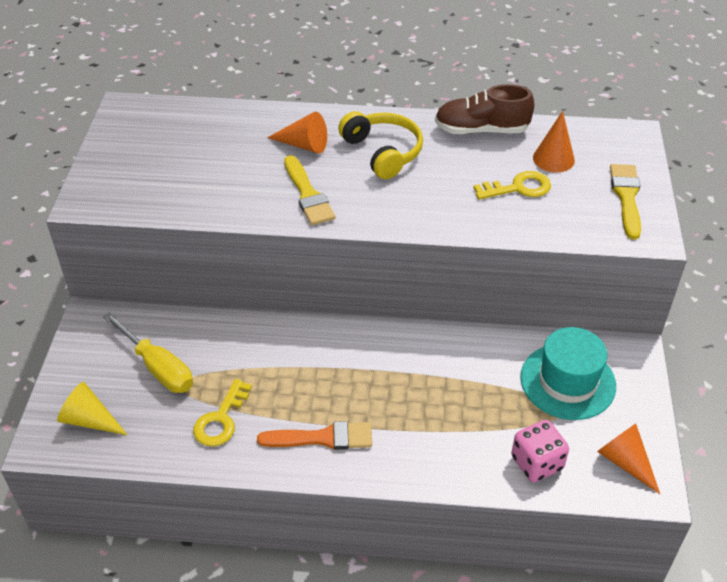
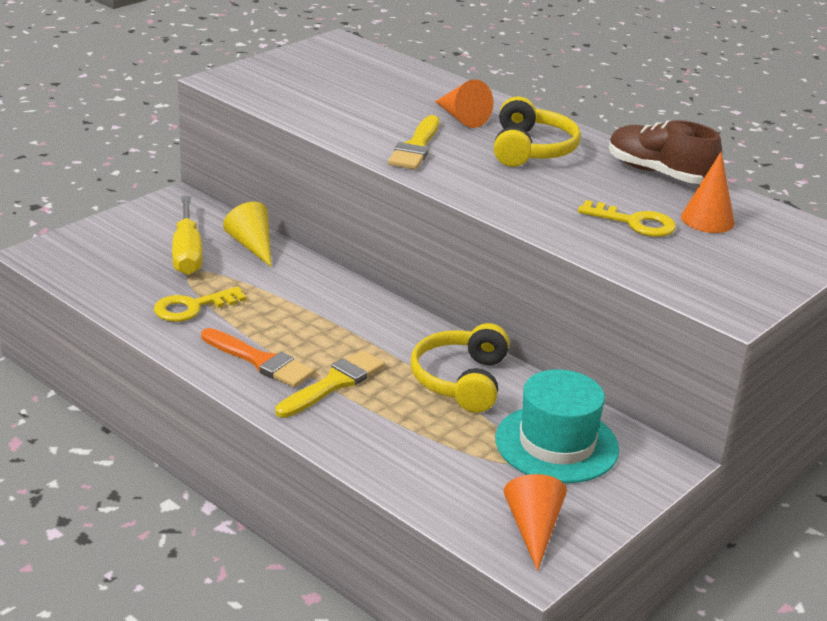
camera: 35 degrees right, 15 degrees down
yellow cone [57,382,127,435] -> yellow cone moved to [223,202,272,267]
pink dice [511,420,569,482] -> none
yellow brush [610,164,641,240] -> yellow brush moved to [275,350,385,418]
none -> yellow headphones [410,323,509,413]

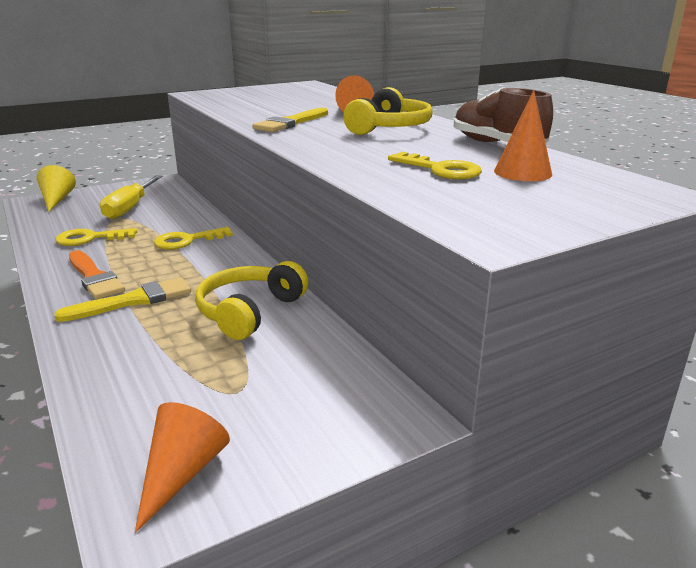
camera: 20 degrees right, 5 degrees down
yellow cone [223,202,272,267] -> yellow cone moved to [37,165,76,212]
turquoise hat [495,369,619,483] -> none
none -> yellow key [154,227,233,250]

